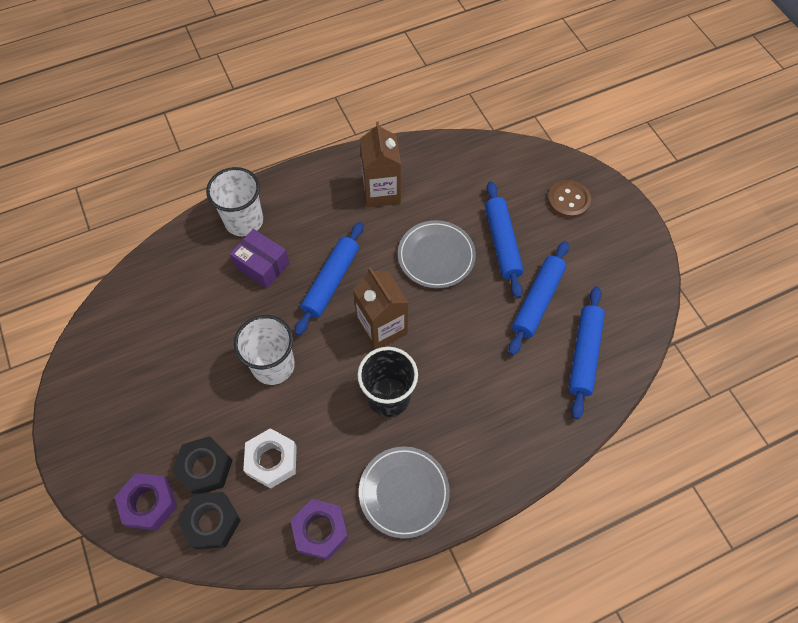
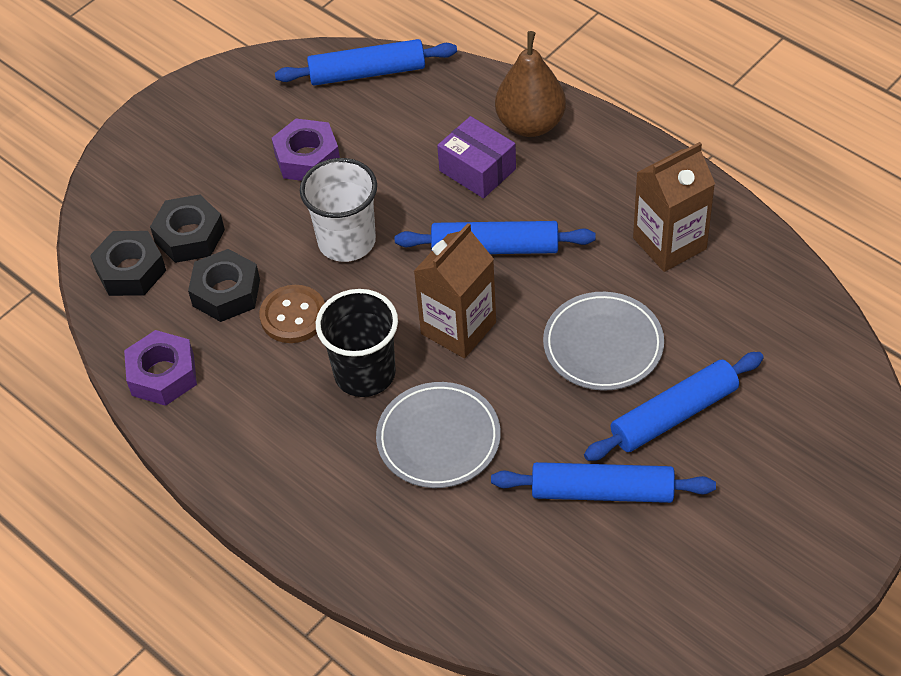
camera: 70 degrees right, 10 degrees down
purple nut [115,473,177,531] -> purple nut moved to [272,118,340,181]
white cup [206,167,263,236] -> brown pear [495,31,566,137]
purple box [230,229,289,289] -> purple box turned 60 degrees counterclockwise [437,116,516,198]
white nut [243,428,297,489] -> black nut [188,249,260,322]
grey plate [359,446,450,538] -> grey plate moved to [376,382,501,488]
brown button [547,180,591,218] -> brown button moved to [259,285,325,343]
blue rolling pin [568,286,605,419] -> blue rolling pin moved to [275,39,457,86]

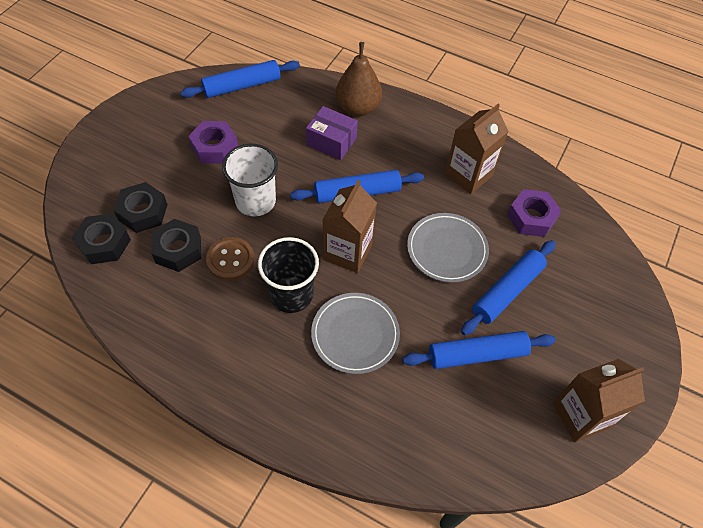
camera: 20 degrees left, 5 degrees up
purple nut [124,330,197,406] -> purple nut moved to [507,189,561,237]
none -> brown carton [553,359,645,443]

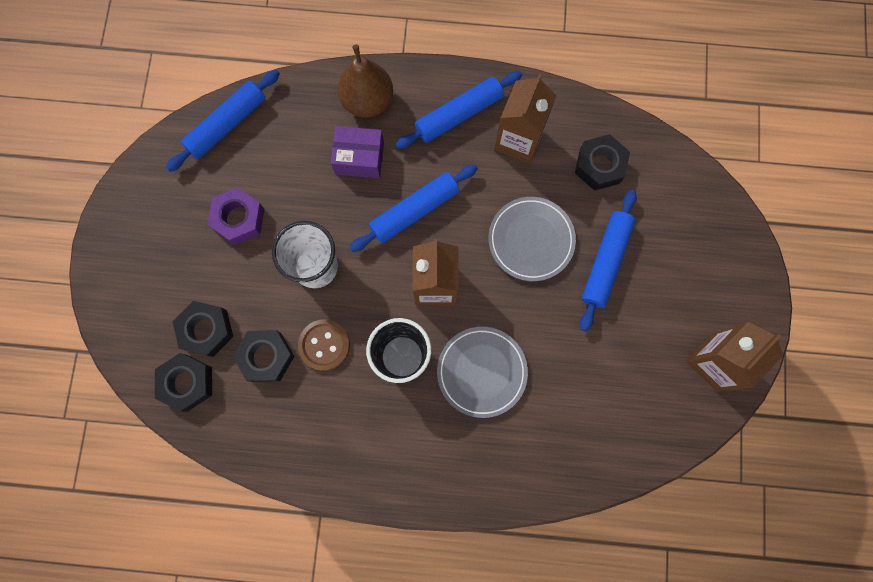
camera: 20 degrees left, 20 degrees up
blue rolling pin [402,331,556,369] -> blue rolling pin moved to [395,71,522,149]
purple nut [507,189,561,237] -> black nut [575,134,630,191]

